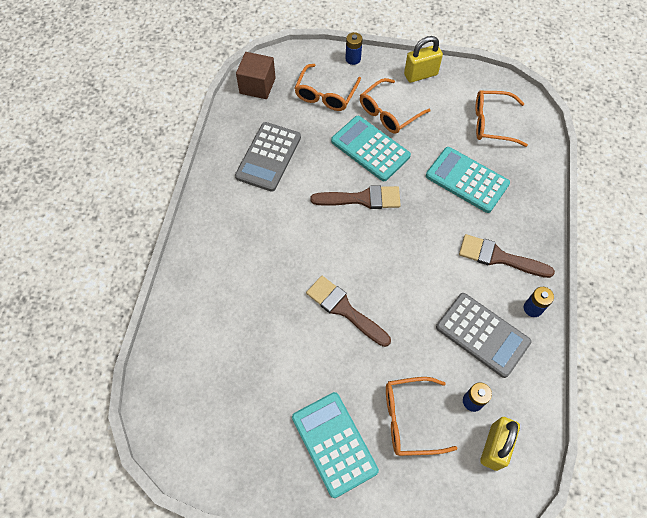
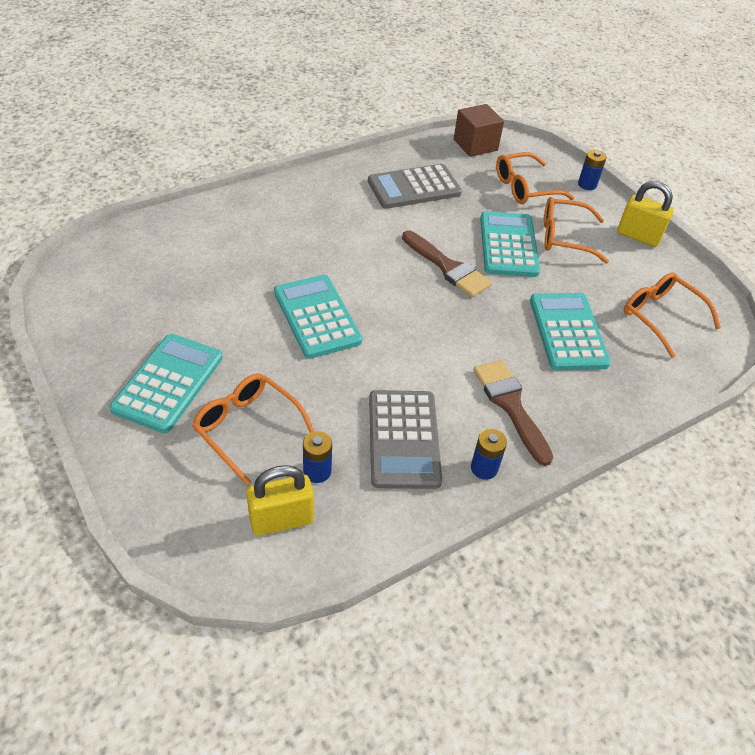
camera: 45 degrees right, 15 degrees down
brown brush [306,276,391,347] -> turquoise calculator [274,275,362,359]

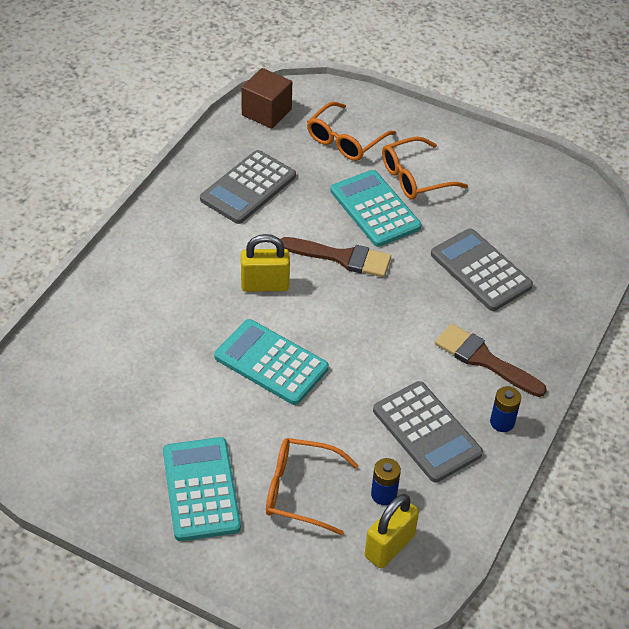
camera: 30 degrees left, 0 degrees up
turquoise calculator [530,293,611,370] -> grey calculator [431,229,533,311]
blue battery [578,150,607,190] -> none
yellow padlock [617,181,673,247] -> yellow padlock moved to [241,234,290,292]
orange glasses [624,273,721,358] -> none

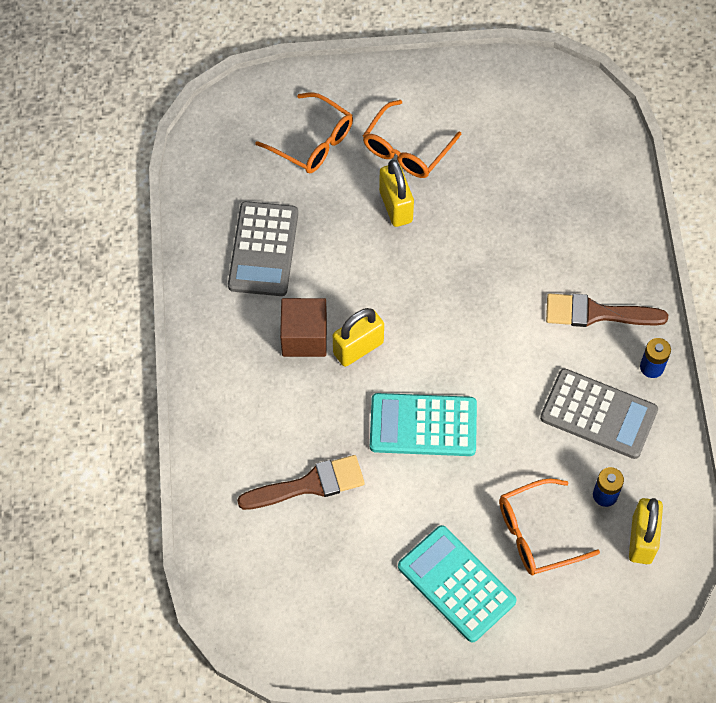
camera: 30 degrees left, 15 degrees up
brown cube [241,68,292,129] -> brown cube moved to [280,298,327,357]
brown brush [280,237,391,277] -> brown brush moved to [237,455,365,510]
orange glasses [307,102,396,161] -> orange glasses turned 60 degrees counterclockwise [255,92,353,173]
turquoise calculator [330,170,421,247] -> yellow padlock [379,160,414,227]
grey calculator [431,229,533,311] -> none

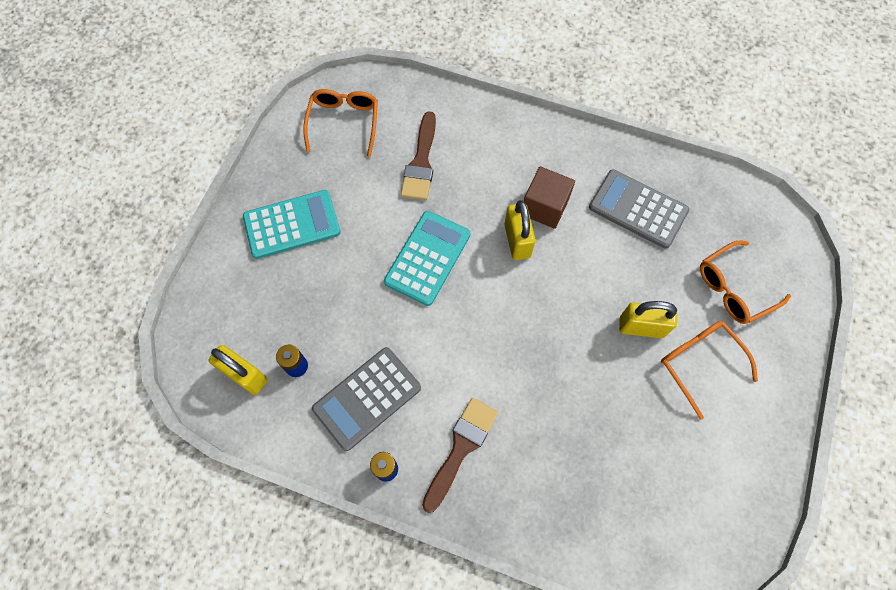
camera: 115 degrees right, 5 degrees up
orange glasses [499,479,600,575] -> orange glasses moved to [303,89,378,157]

